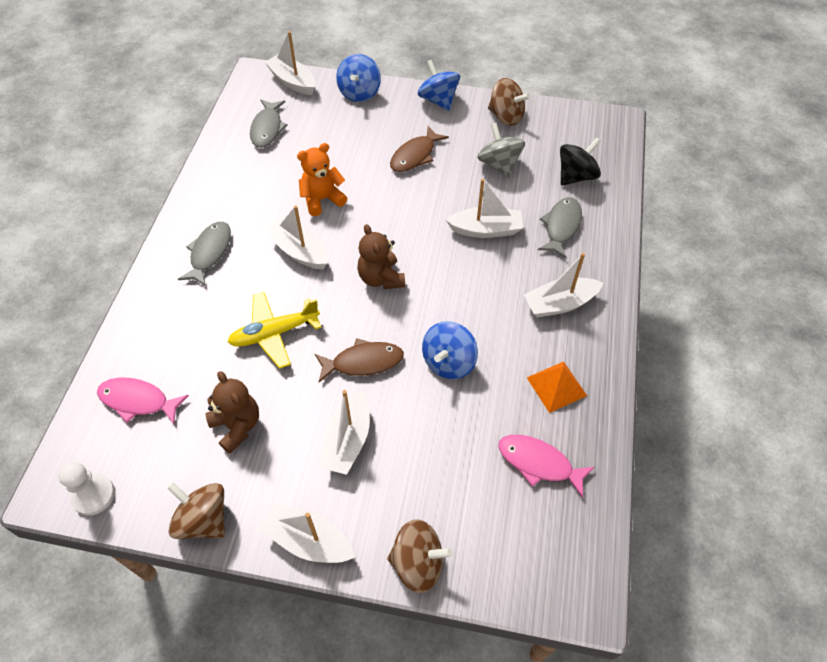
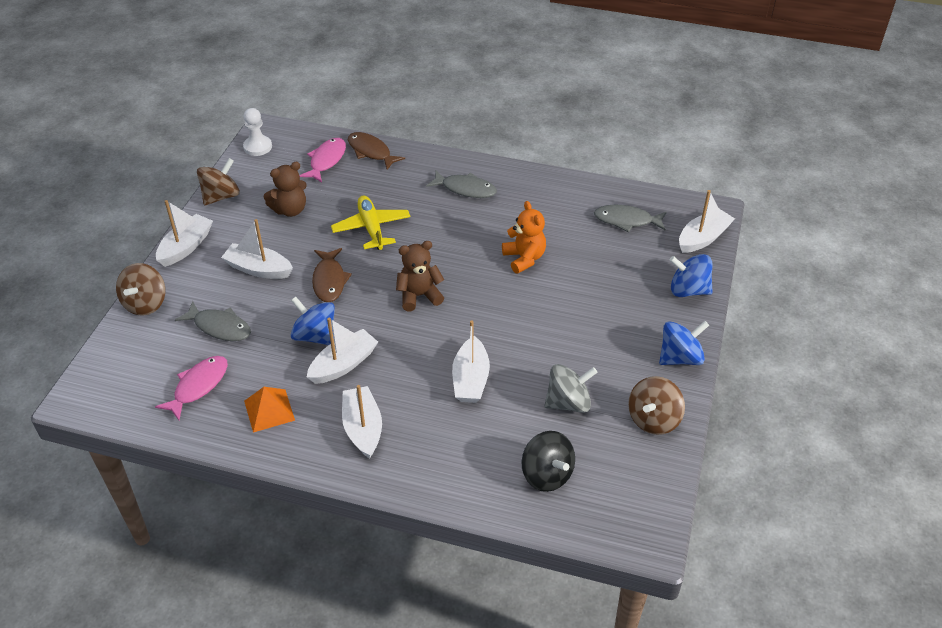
camera: 95 degrees right, 10 degrees down
white boat [265,205,327,270] -> white boat moved to [307,318,378,384]
brown fish [390,126,449,172] -> brown fish moved to [348,132,405,170]
grey fish [538,197,582,258] -> grey fish moved to [175,301,251,341]

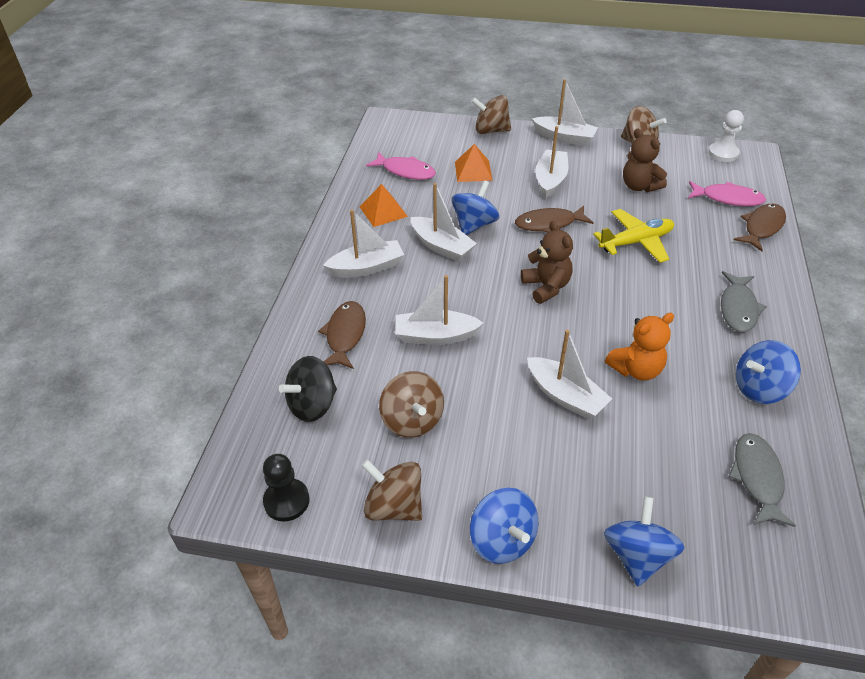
camera: 85 degrees right, 0 degrees up
grey fish [175,301,251,341] -> orange pyramid [455,144,493,182]
grey spinning top [544,364,597,413] -> brown spinning top [379,371,444,438]
white boat [679,190,735,253] -> white boat moved to [527,330,612,419]
none -> black pawn [263,454,310,522]
none -> brown fish [318,301,366,369]
none -> blue spinning top [736,340,801,404]

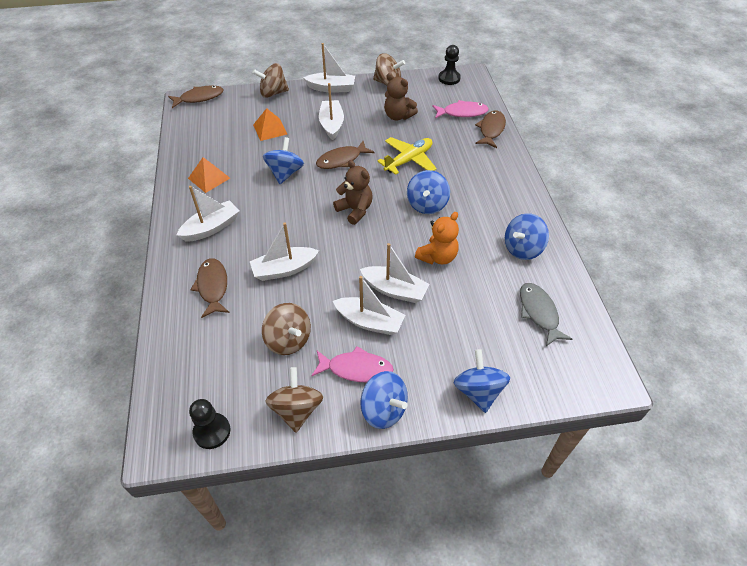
camera: 20 degrees left, 5 degrees up
black spinning top [279,356,337,422] -> none
brown spinning top [361,459,422,521] -> brown spinning top turned 75 degrees clockwise [265,367,323,432]
pink fish [366,152,436,180] -> pink fish moved to [311,346,394,382]
white boat [411,183,477,262] -> white boat moved to [333,276,405,335]
white pawn [708,110,744,162] -> black pawn [438,45,461,85]
grey fish [721,271,767,332] -> none
none -> brown fish [168,85,223,108]
none -> blue spinning top [407,170,450,214]

